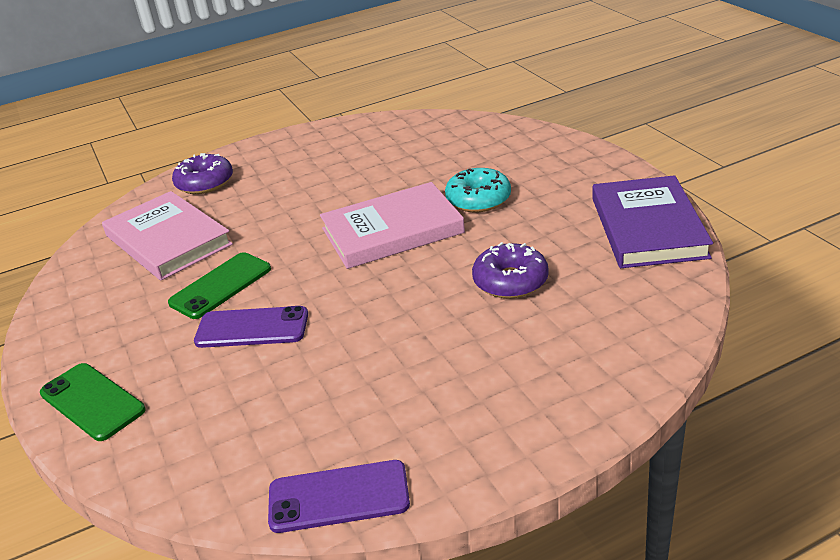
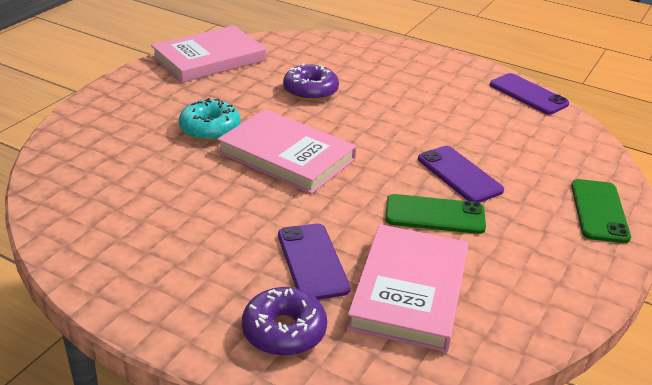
camera: 130 degrees left, 0 degrees up
purple book [592,175,713,268] -> pink book [151,25,266,83]
none -> purple phone [278,224,350,300]

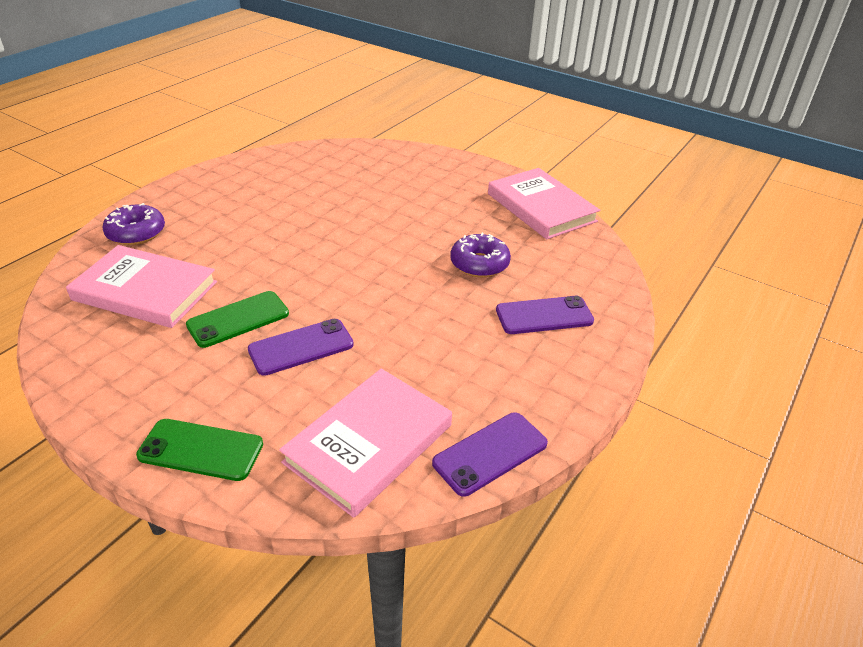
camera: 95 degrees right, 5 degrees up
turquoise donut [179,98,241,141] -> none
pink book [217,109,357,194] -> pink book moved to [279,369,452,518]
purple phone [278,224,350,300] -> purple phone moved to [496,296,594,334]
green phone [385,194,486,234] -> green phone turned 45 degrees clockwise [186,291,289,348]

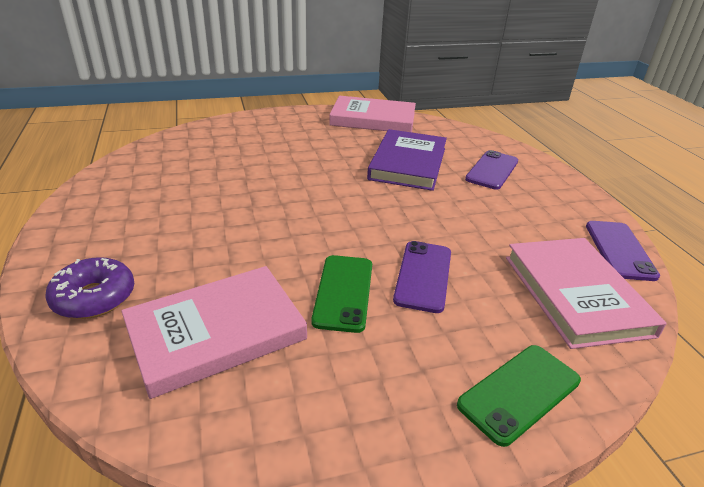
camera: 50 degrees left, 5 degrees down
purple donut [450,233,511,277] -> purple book [367,129,447,191]

